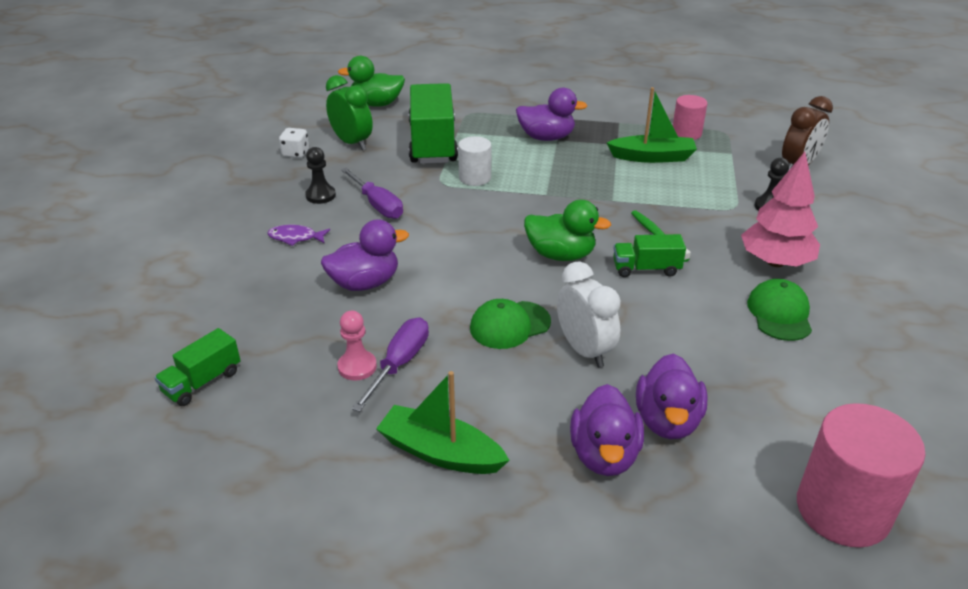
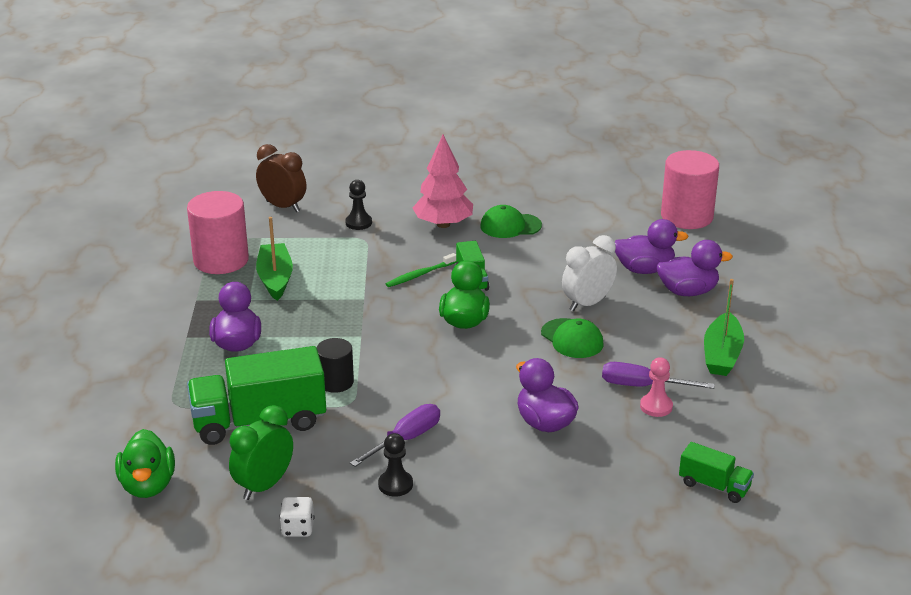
camera: 100 degrees left, 5 degrees down
purple fish [268,225,330,246] -> none
white cylinder [458,136,491,186] -> black cylinder [316,338,354,393]
pink cylinder [673,95,708,140] -> pink cylinder [187,191,249,274], size x1.74

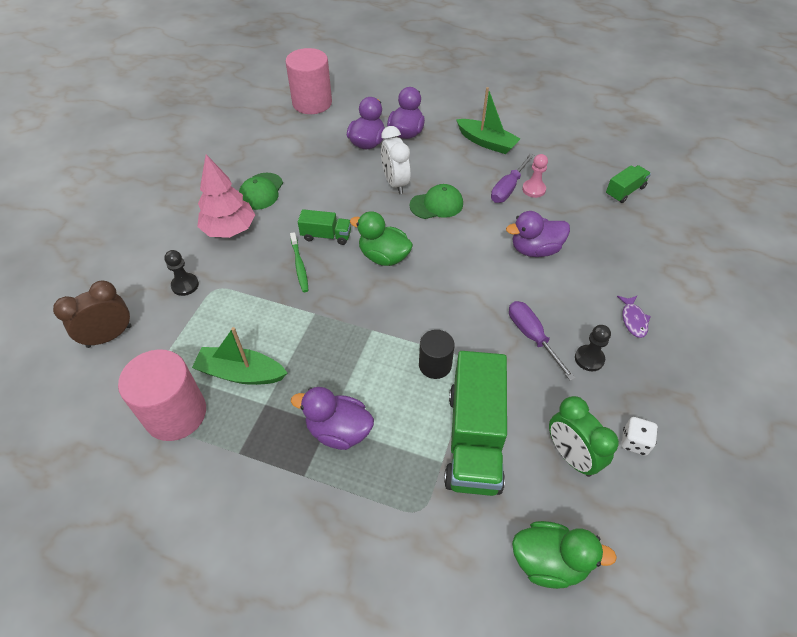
camera: 70 degrees left, 20 degrees up
none -> purple fish [617,296,651,338]

